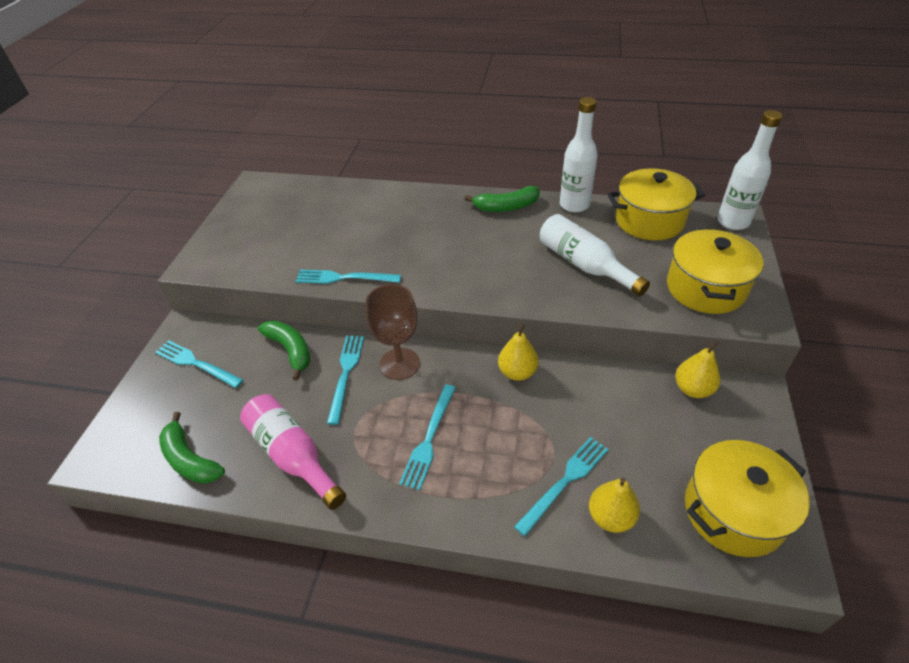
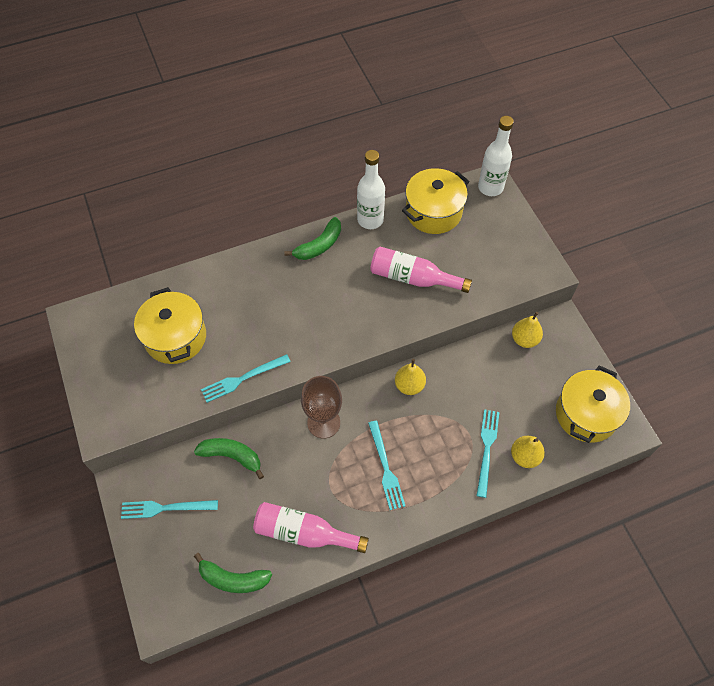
camera: 35 degrees left, 15 degrees up
turquoise fork [327,336,364,425] -> none
white bottle [540,214,650,297] -> pink bottle [370,247,472,293]
yellow pot [667,228,764,314] -> yellow pot moved to [134,287,206,364]

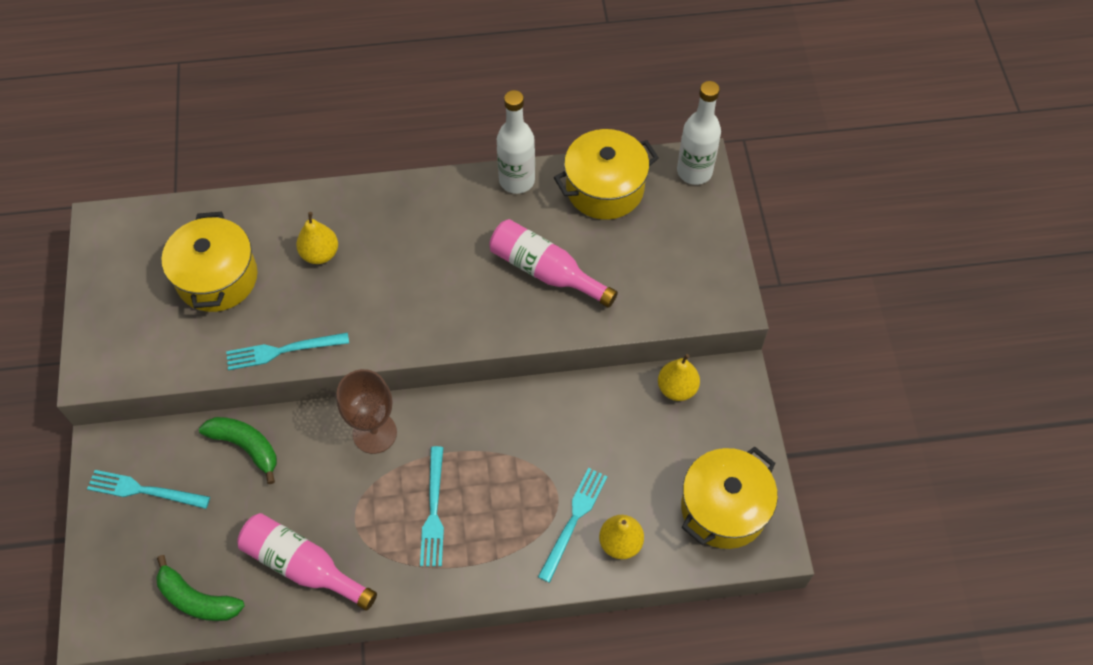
camera: 15 degrees right, 0 degrees up
green banana [284,217,341,260] -> none
yellow pear [395,359,426,395] -> yellow pear moved to [296,212,338,264]

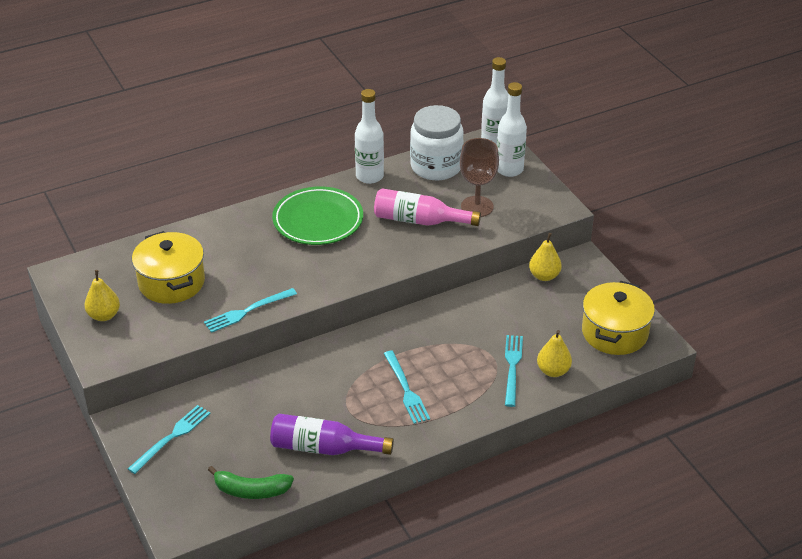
camera: 20 degrees left, 20 degrees down
turquoise fork [87,470,210,509] -> turquoise fork turned 135 degrees clockwise [128,405,211,474]
green banana [199,417,277,484] -> none
pink bottle [237,513,377,611] -> purple bottle [270,414,394,455]
yellow pear [296,212,338,264] -> yellow pear moved to [84,270,120,321]
brown goblet [337,369,397,454] -> brown goblet moved to [460,138,499,217]
yellow pot [554,129,659,220] -> white jar [410,105,463,180]
none -> green plate [272,186,363,245]
none -> white bottle [497,82,527,177]

